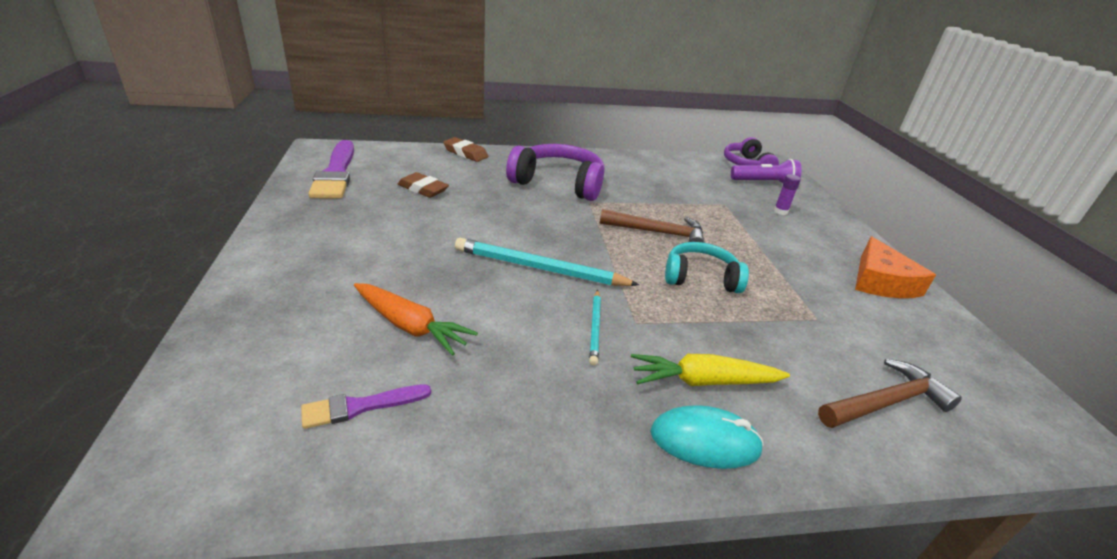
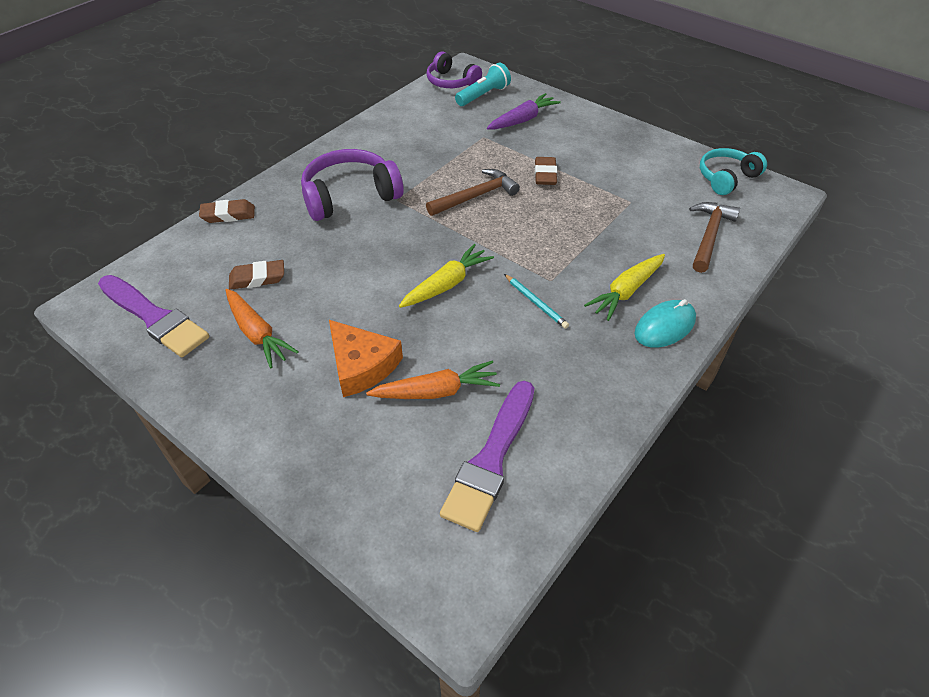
camera: 40 degrees left, 15 degrees up
purple brush [301,384,431,429] -> purple brush [440,381,534,532], size x1.84
turquoise pencil [455,238,639,286] -> yellow carrot [399,244,494,308]
turquoise headphones [665,242,749,293] -> turquoise headphones moved to [700,148,767,195]
purple flashlight [731,159,802,183] -> turquoise flashlight [455,62,511,106]
purple glue stick [774,174,801,215] -> purple carrot [487,93,561,129]
orange cheese [855,236,936,298] -> orange cheese moved to [329,320,403,397]
none -> orange carrot [226,289,299,368]
none -> brown eraser [535,157,557,185]

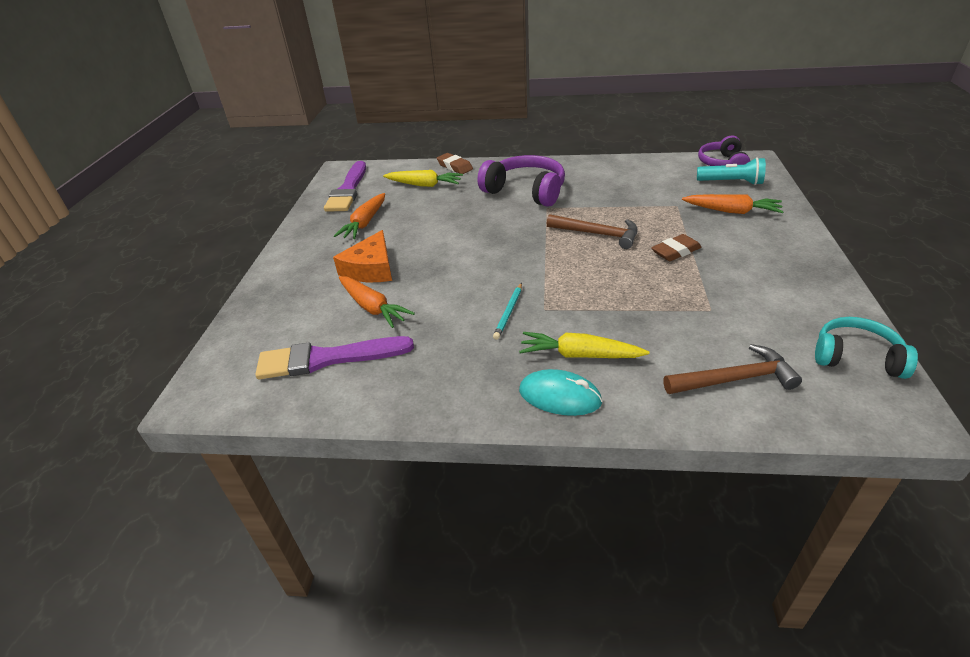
camera: 60 degrees right, 10 degrees down
brown eraser [229,260,284,290] -> none
yellow carrot [399,244,494,308] -> yellow carrot moved to [383,170,463,187]
purple carrot [487,93,561,129] -> orange carrot [682,194,784,214]

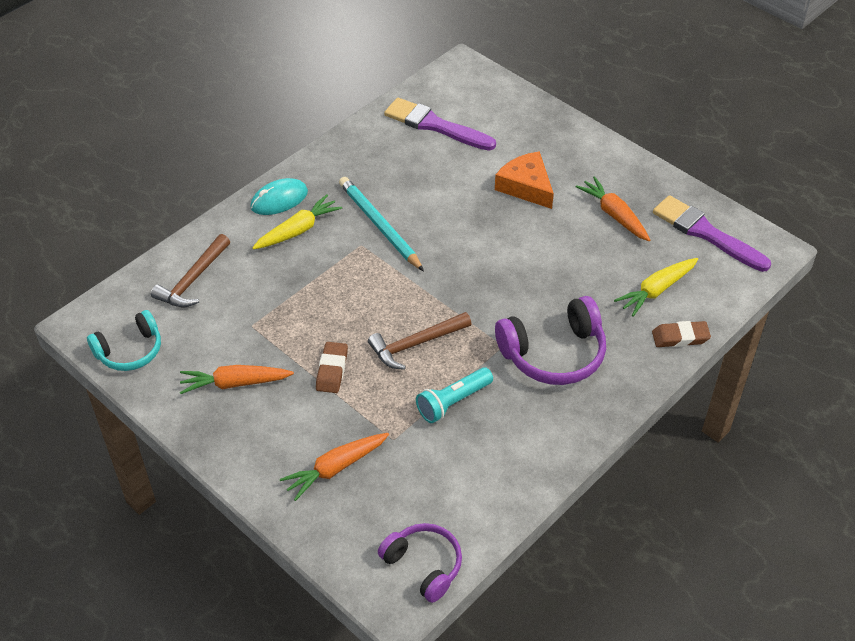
camera: 125 degrees right, 10 degrees up
purple brush [255,336,414,379] -> purple brush turned 90 degrees counterclockwise [384,97,496,151]
orange carrot [339,276,415,328] -> orange carrot moved to [180,365,294,394]
turquoise pencil [493,283,522,340] -> turquoise pencil [339,177,424,271], size x1.88
turquoise flashlight [697,157,766,185] -> turquoise flashlight moved to [416,367,493,423]

